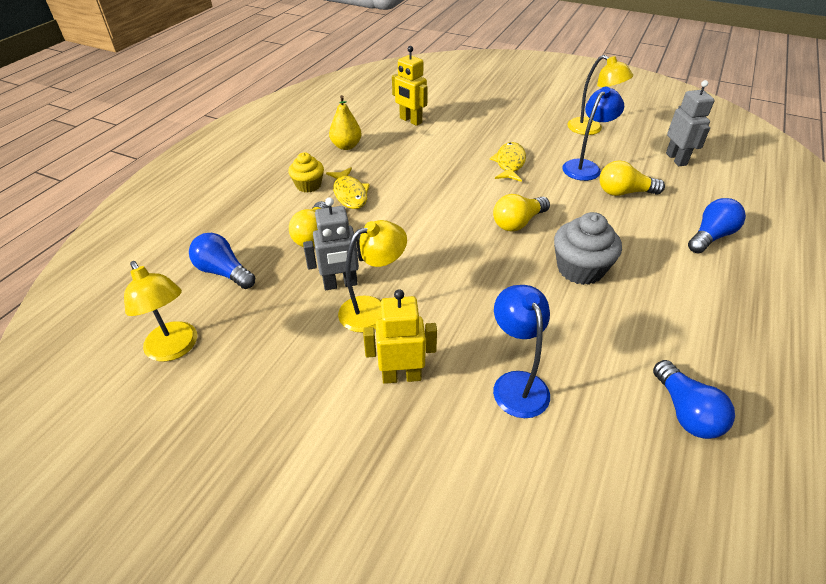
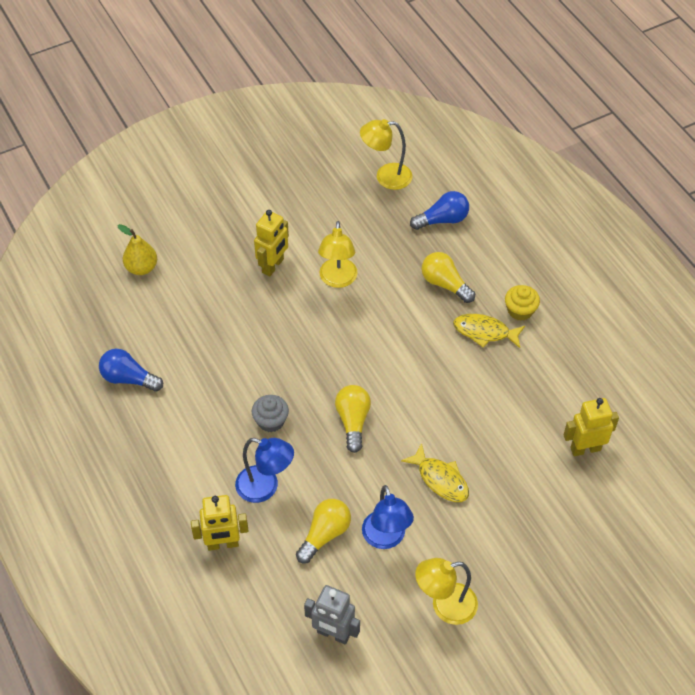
camera: 125 degrees right, 10 degrees up
grey robot [303,197,364,290] -> none
yellow pear [329,95,362,150] -> yellow pear moved to [118,224,157,275]
blue lamp [493,285,550,418] -> blue lamp moved to [235,438,294,503]
grey cupcake [554,212,622,285] -> grey cupcake [252,395,289,432], size x0.64
blue light bulb [688,198,746,253] -> yellow robot [191,495,248,551]

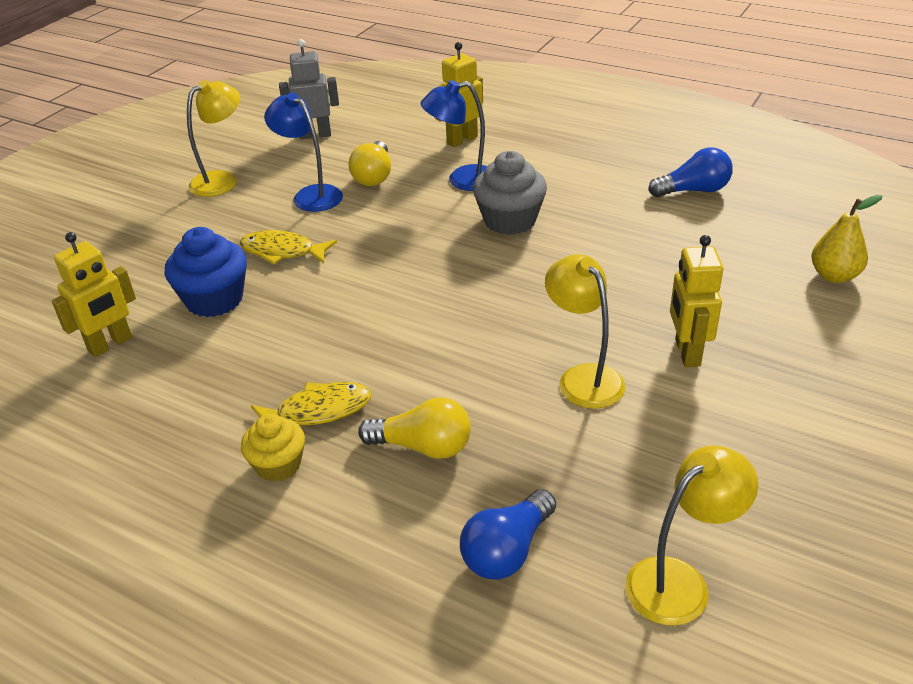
camera: 150 degrees right, 15 degrees down
grey cupcake [252,395,289,432] -> grey cupcake [473,151,547,235], size x1.55
yellow light bulb [335,385,371,453] -> none
none -> blue cupcake [165,227,247,317]

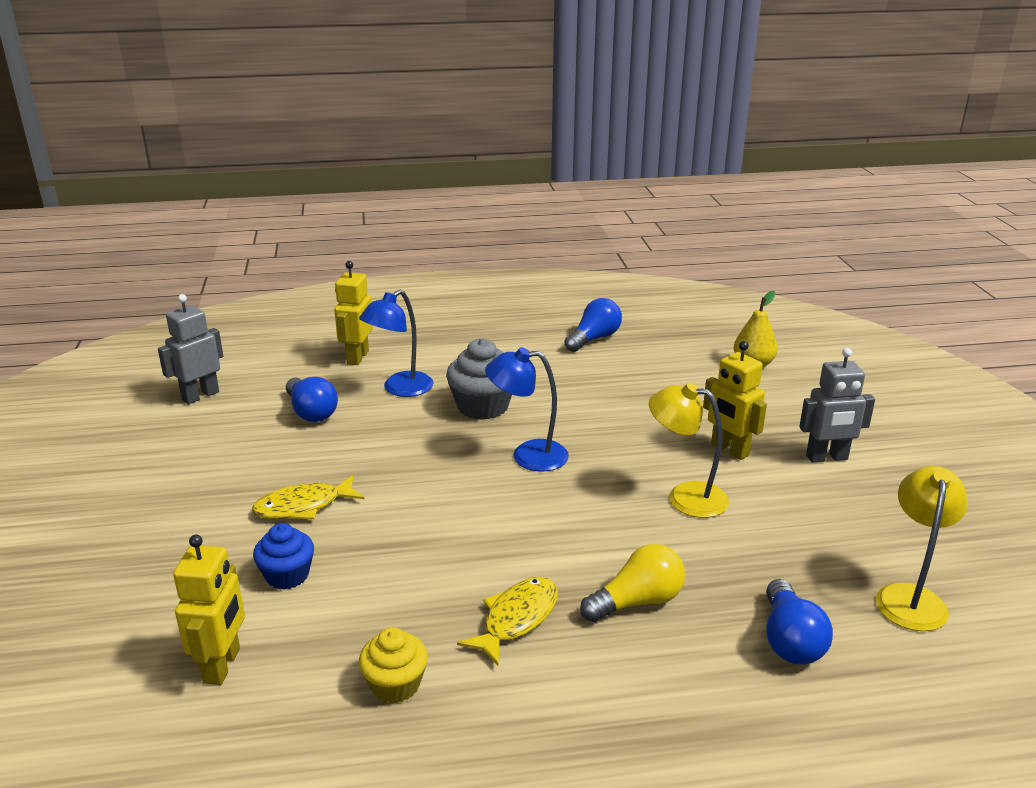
camera: 40 degrees left, 10 degrees down
blue cupcake [165,227,247,317] -> blue cupcake [253,523,314,589], size x0.64
yellow lamp [187,80,240,197] -> none
yellow cupcake [241,414,305,482] -> yellow cupcake moved to [359,627,428,703]
blue lamp [264,93,343,212] -> blue lamp moved to [485,347,569,472]
yellow light bulb [349,141,391,186] -> blue light bulb [286,377,338,422]
none -> grey robot [799,348,875,463]

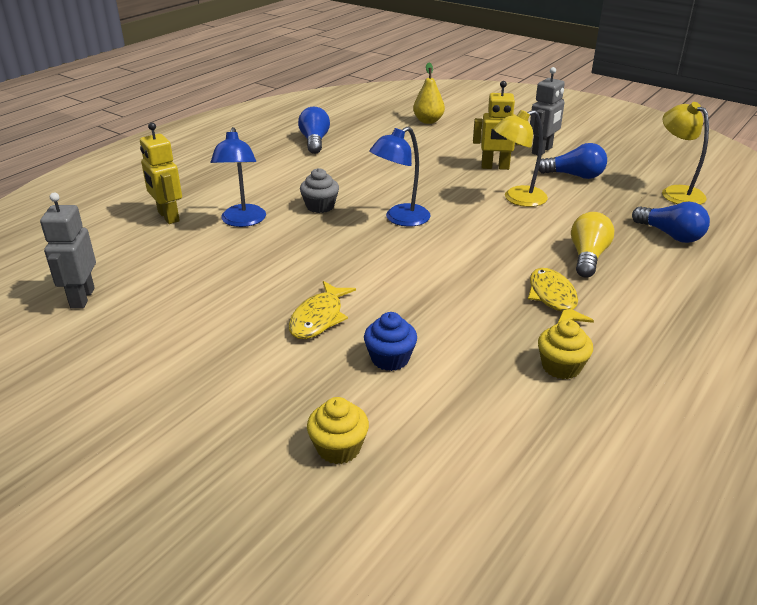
camera: 45 degrees left, 5 degrees up
yellow robot [173,534,245,685] -> none
blue light bulb [286,377,338,422] -> blue light bulb moved to [539,143,607,179]
grey cupcake [446,338,512,420] -> grey cupcake [300,168,339,213], size x0.64
none -> yellow cupcake [307,397,369,464]

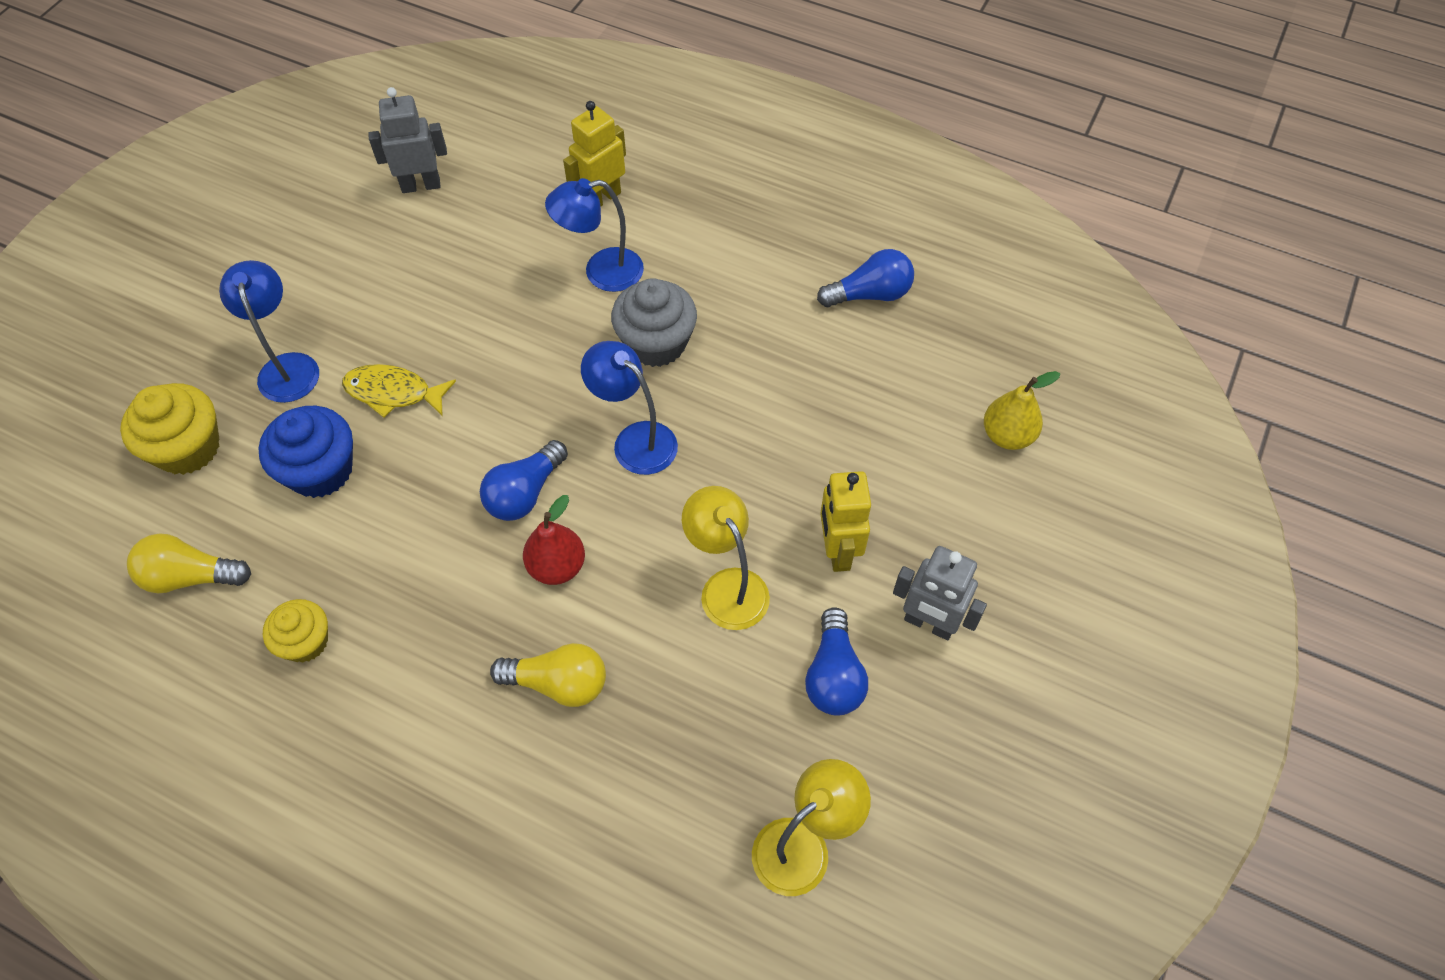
camera: 80 degrees right, 25 degrees up
grey cupcake [300,168,339,213] -> grey cupcake [611,278,697,367], size x1.55
yellow cupcake [307,397,369,464] -> yellow cupcake [120,383,220,475], size x1.55
blue cupcake [364,312,417,371] -> blue cupcake [259,406,353,498], size x1.55
yellow fish [528,268,594,324] -> none
blue light bulb [632,202,710,243] -> blue light bulb moved to [480,440,568,521]
none -> yellow light bulb [127,533,251,593]
none -> blue lamp [219,260,319,403]
none -> red pear [523,495,585,585]

